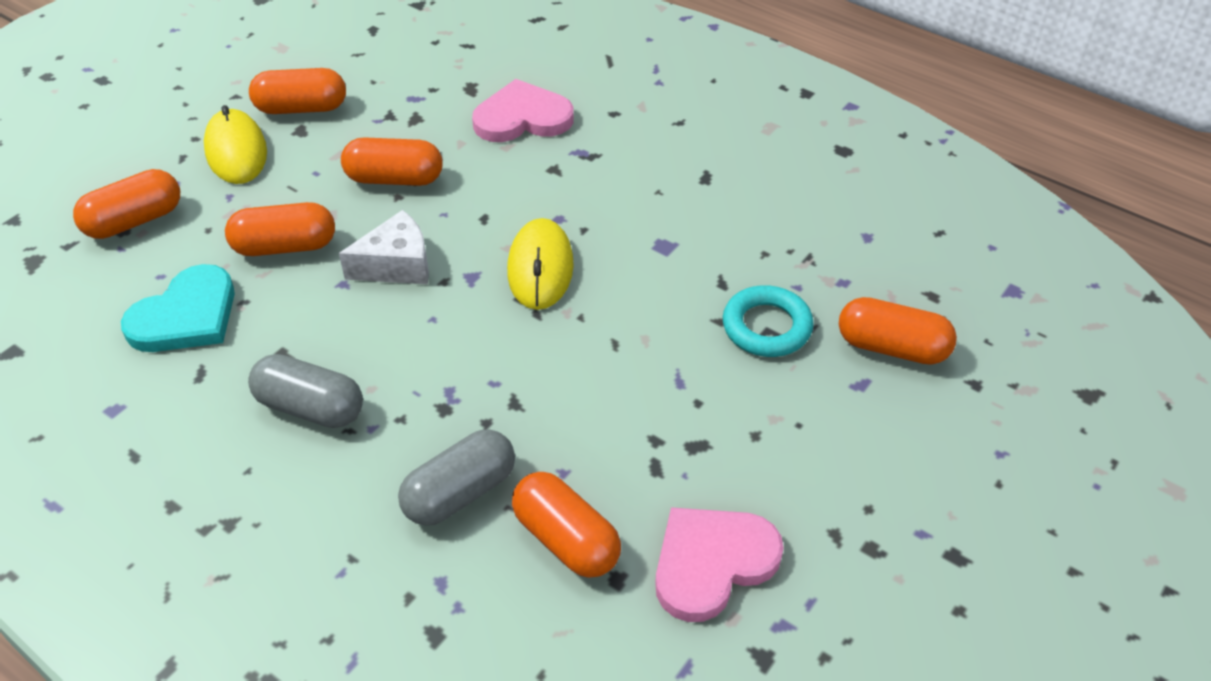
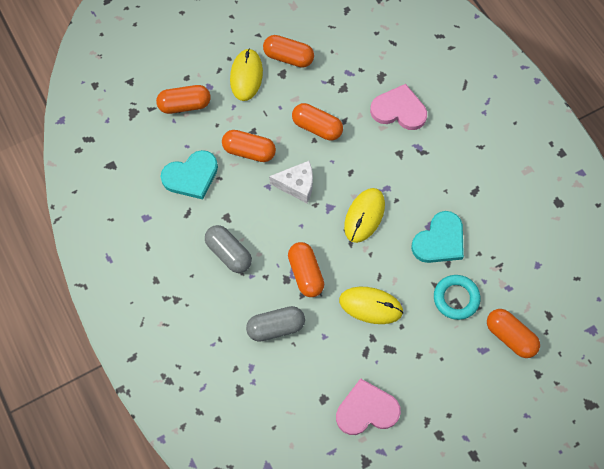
camera: 25 degrees right, 20 degrees up
orange capsule [512,472,621,578] -> orange capsule moved to [288,242,324,297]
none -> yellow mouse [339,287,403,324]
none -> turquoise heart [411,211,464,263]

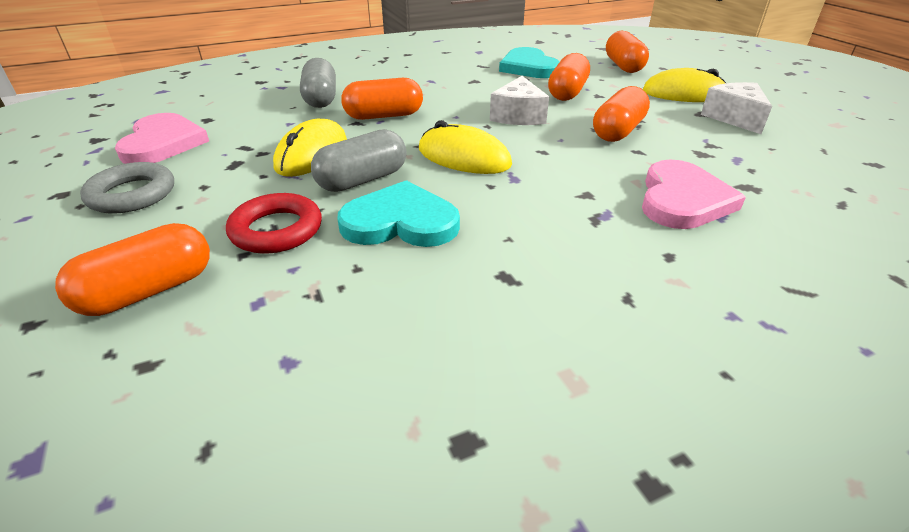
camera: 95 degrees right, 30 degrees down
grey capsule [205,225,252,273] -> grey capsule moved to [311,129,407,192]
orange capsule [263,35,314,68] -> white cheese [701,82,772,134]
turquoise heart [411,211,464,263] -> turquoise heart turned 135 degrees clockwise [337,180,460,247]
turquoise ring [434,275,480,320] -> red ring [226,193,322,254]
none -> grey ring [80,162,174,214]

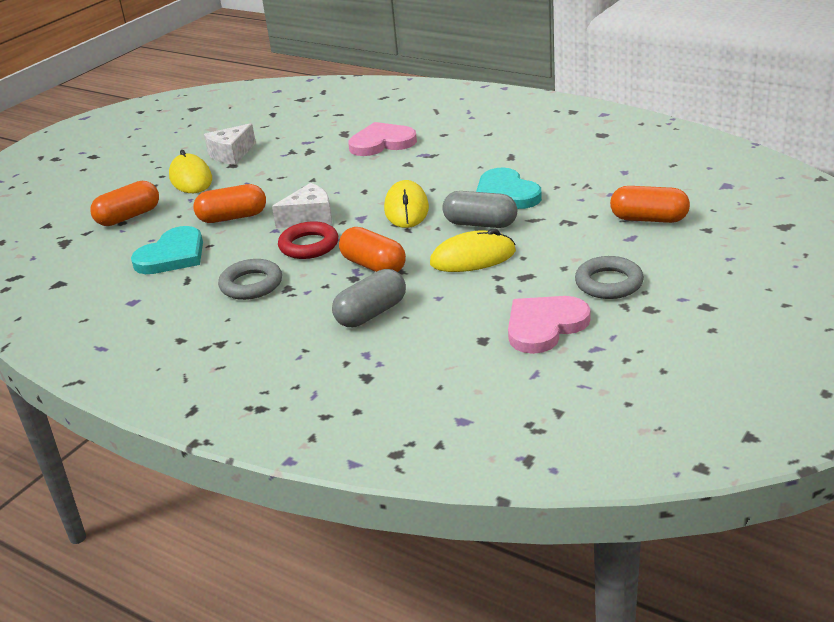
camera: 120 degrees left, 5 degrees down
red ring [226,193,322,254] -> red ring moved to [278,221,338,259]
orange capsule [593,86,650,142] -> none
none -> grey ring [218,259,282,300]

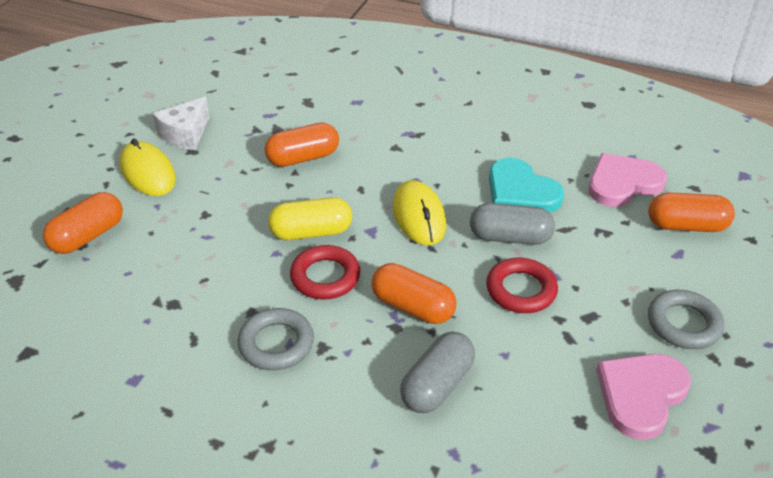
camera: 15 degrees left, 10 degrees up
turquoise heart [131,226,203,274] -> none
orange capsule [193,184,266,223] -> orange capsule moved to [265,123,339,167]
white cheese [272,183,332,228] -> yellow capsule [268,197,352,240]
pink heart [348,122,417,156] -> pink heart moved to [589,153,667,207]
yellow mouse [430,229,516,272] -> red ring [486,258,558,313]

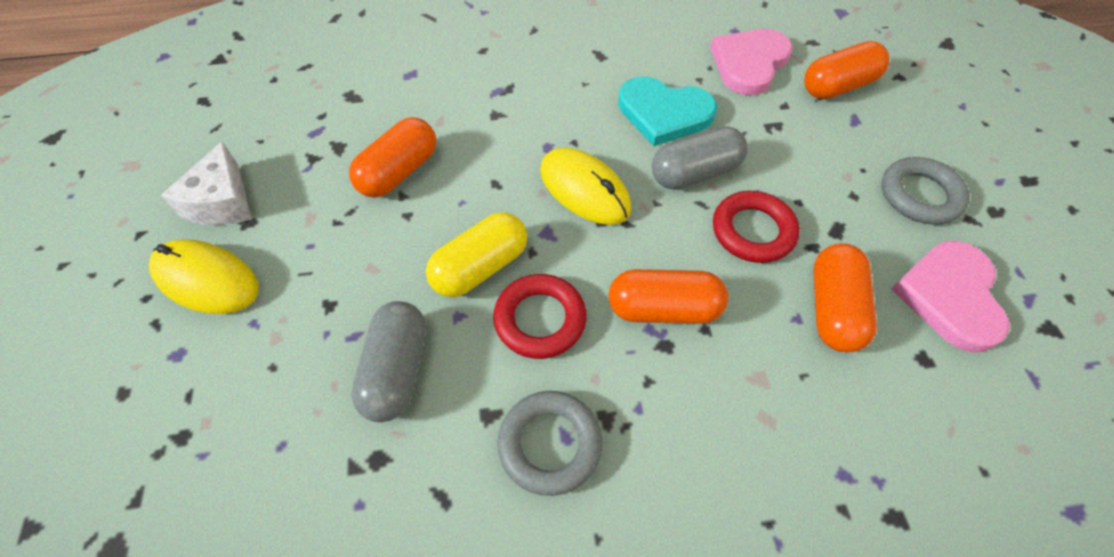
camera: 30 degrees left, 15 degrees up
orange capsule [43,192,123,254] -> orange capsule moved to [813,243,877,352]
grey capsule [400,332,475,413] -> grey capsule moved to [351,301,426,422]

